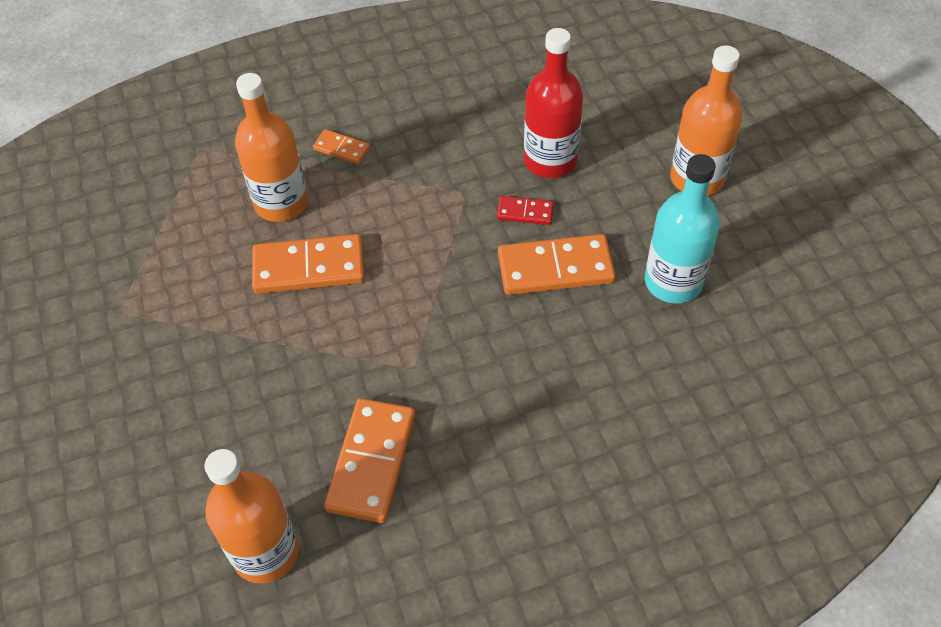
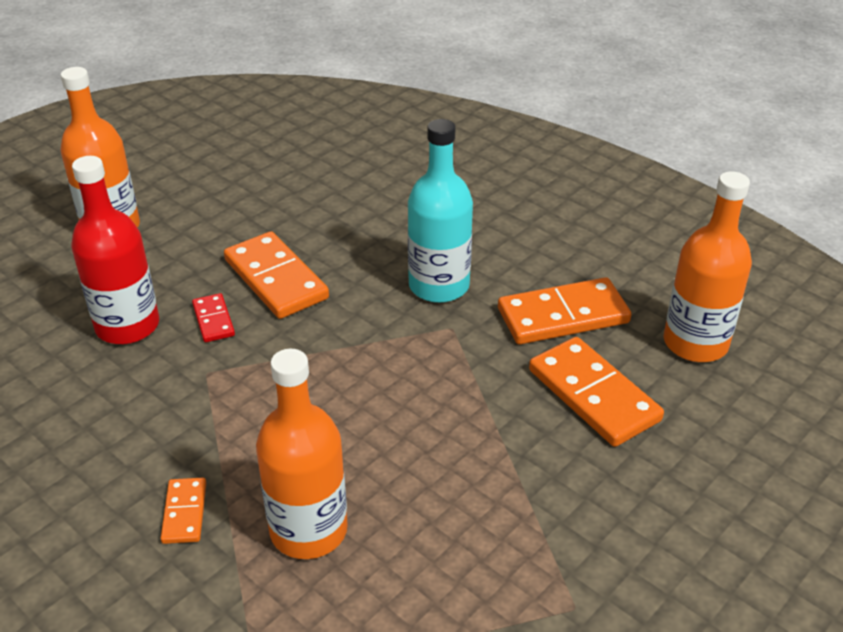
camera: 120 degrees left, 15 degrees down
orange domino [252,234,365,294] -> orange domino moved to [529,337,664,447]
turquoise bottle [645,154,720,304] -> turquoise bottle moved to [408,119,473,303]

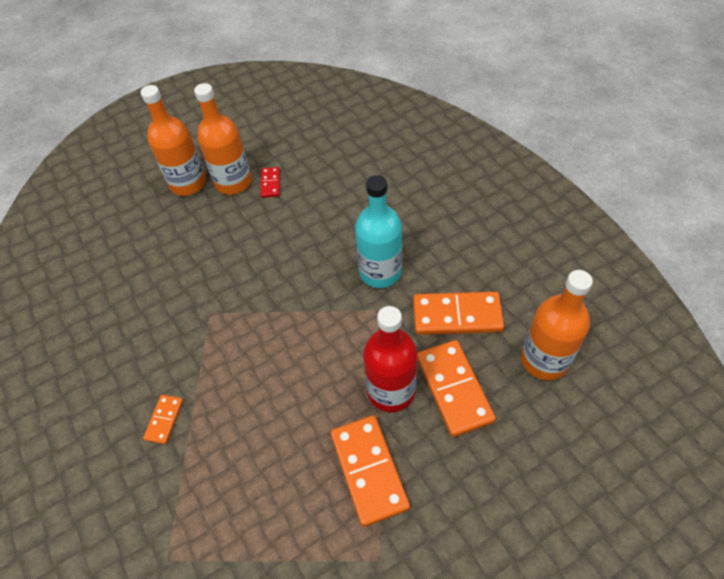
camera: 20 degrees right, 15 degrees up
red bottle [71,156,159,344] -> red bottle moved to [363,306,418,412]
red domino [192,293,235,342] -> red domino moved to [261,167,280,198]
orange domino [224,231,329,319] -> orange domino moved to [331,415,410,527]
orange bottle [256,349,348,559] -> orange bottle moved to [194,83,252,195]

